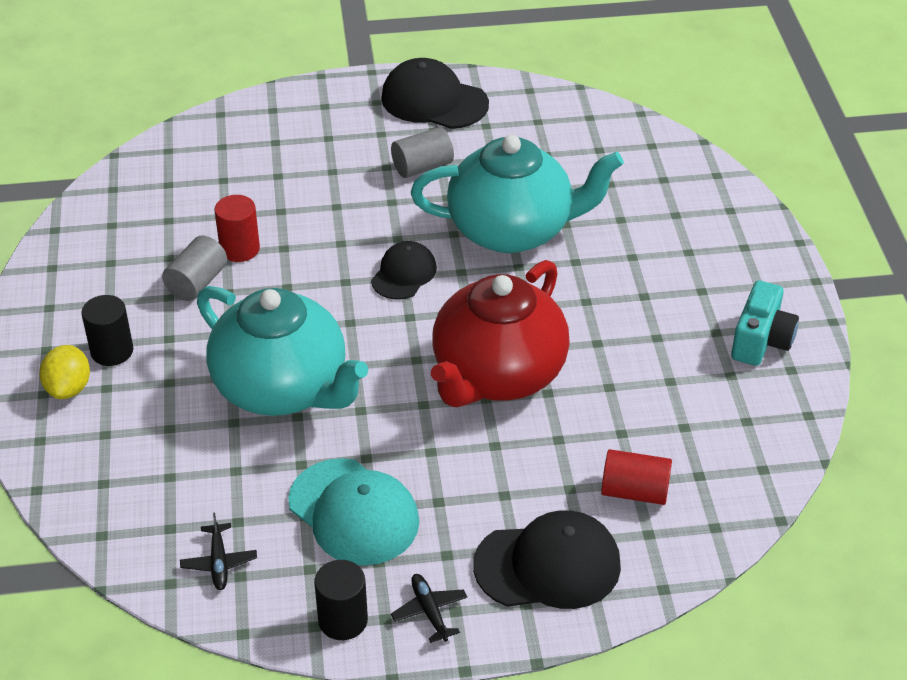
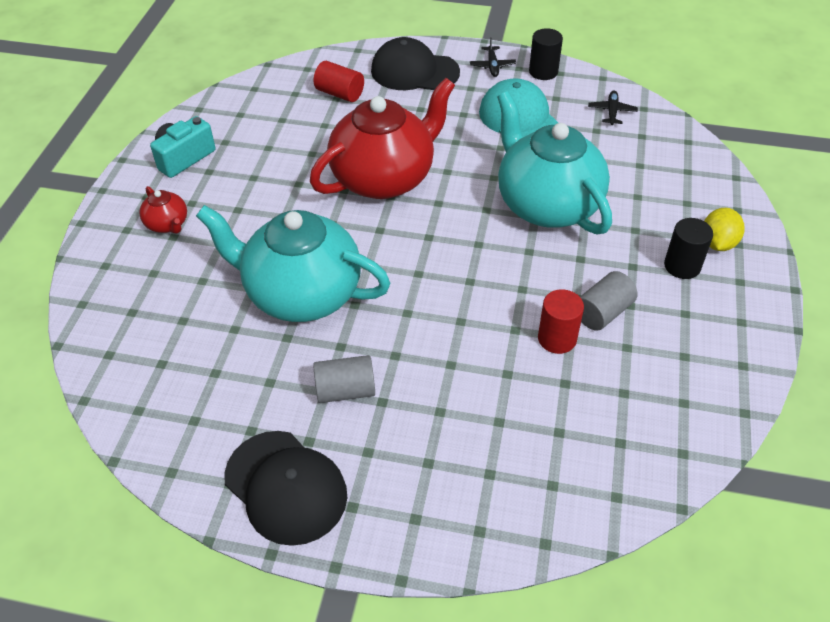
camera: 160 degrees left, 5 degrees up
black cap [371,241,437,300] -> none
none -> red teapot [139,186,187,234]

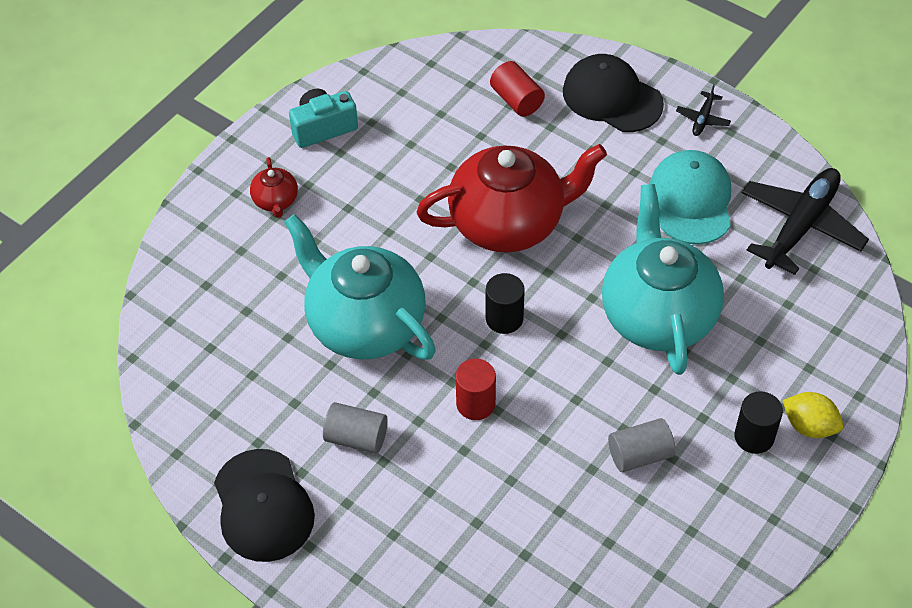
camera: 25 degrees right, 5 degrees up
black cylinder [529,28,563,80] -> black cylinder moved to [486,273,525,334]
red cylinder [538,289,584,354] -> red cylinder moved to [456,359,496,420]
black plane [588,90,638,125] -> black plane [742,168,869,275], size x2.29
yellow lemon [704,208,745,251] -> yellow lemon turned 75 degrees clockwise [782,392,843,438]

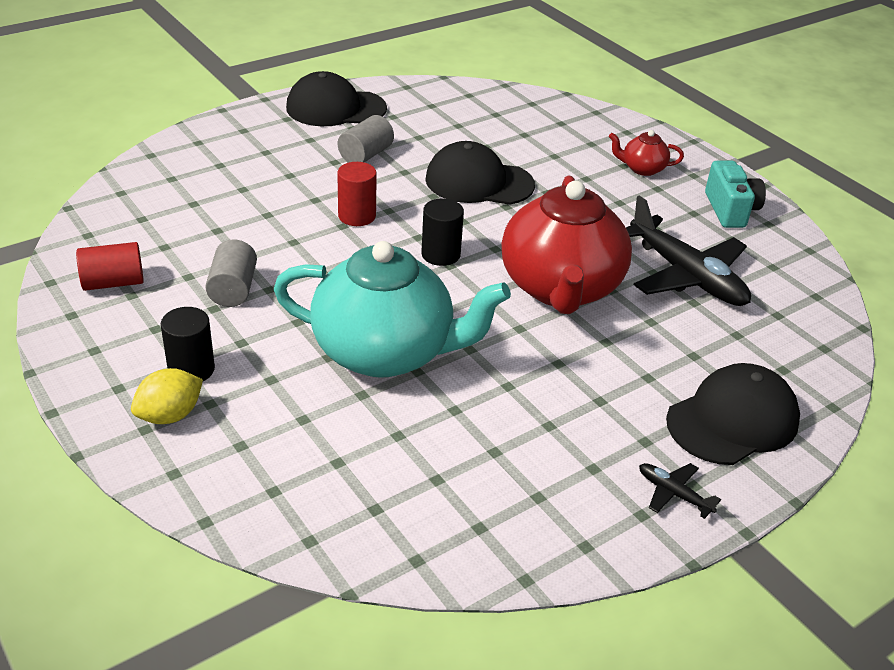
camera: 105 degrees right, 15 degrees down
turquoise teapot [284,214,436,359] -> black cap [425,141,535,205]
red cylinder [490,61,545,117] -> red cylinder moved to [76,242,144,291]
turquoise cap [650,150,731,245] -> none
black plane [742,168,869,275] -> black plane moved to [626,196,751,306]

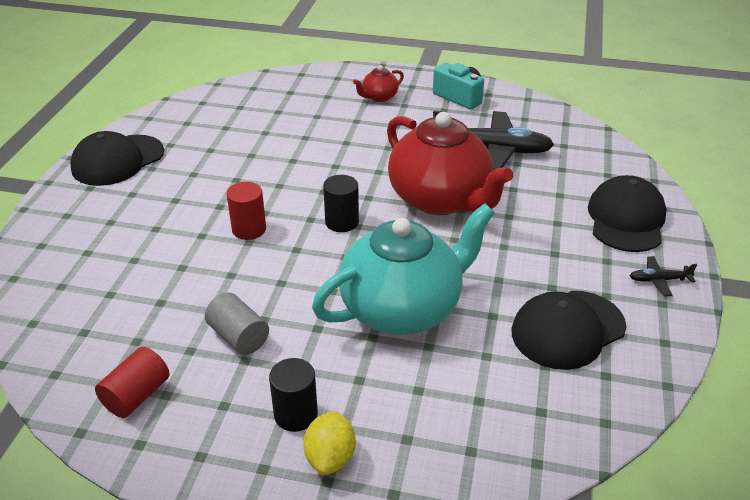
camera: 40 degrees left, 0 degrees up
grey cylinder [338,115,394,163] -> none
black cap [425,141,535,205] -> black cap moved to [511,291,626,370]

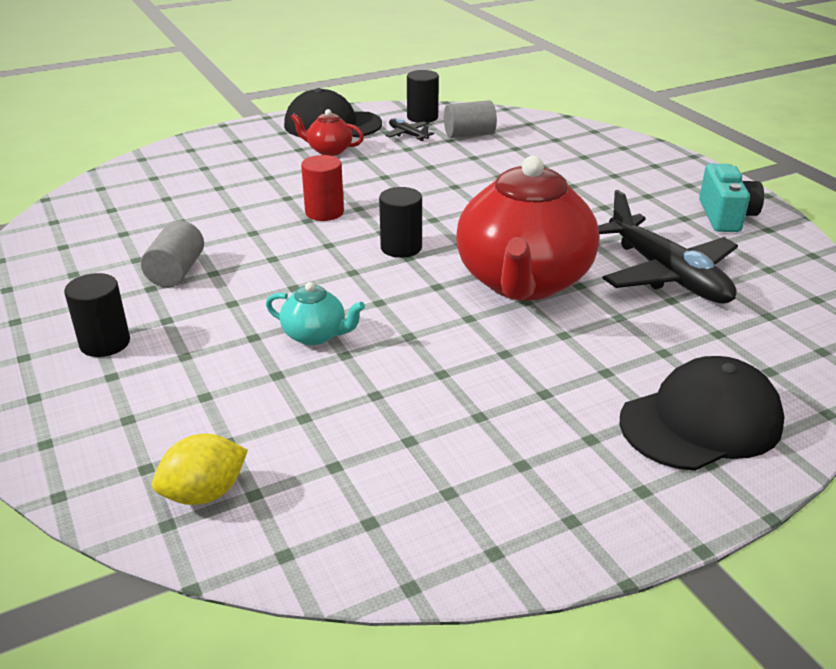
camera: 50 degrees right, 5 degrees down
red cylinder [95,347,169,418] -> none
yellow lemon [303,411,356,475] -> yellow lemon moved to [152,434,248,505]
turquoise teapot [312,203,495,335] -> turquoise teapot [266,282,365,345], size x0.42
red teapot [353,65,404,102] -> red teapot moved to [291,109,364,156]
black cap [511,291,626,370] -> none
black plane [630,256,697,296] -> black plane moved to [385,118,434,141]
none -> black cylinder [407,70,439,123]
none -> grey cylinder [444,100,497,138]

